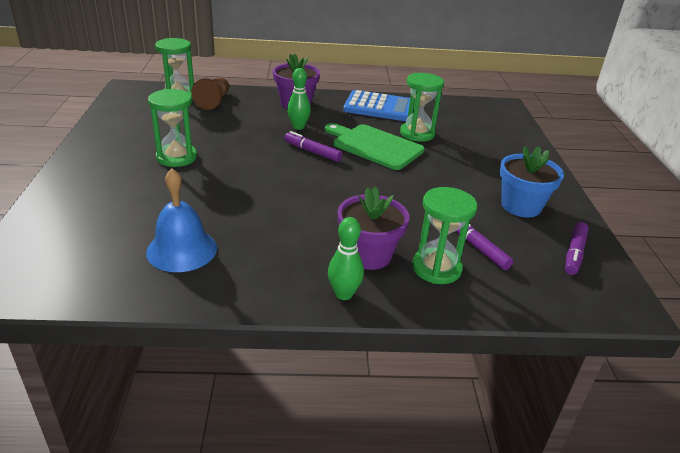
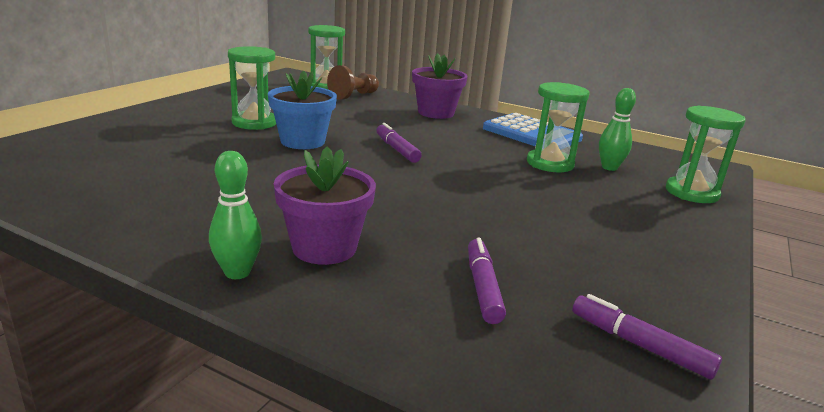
camera: 30 degrees right, 10 degrees down
blue bell [146,169,217,272] -> none
green bowling pin [287,68,311,130] -> green bowling pin moved to [599,88,636,171]
green cutting board [325,123,425,170] -> none
green hourglass [412,187,477,284] -> green hourglass moved to [666,106,746,203]
blue flower pot [500,146,564,218] -> blue flower pot moved to [268,71,337,149]
purple marker [565,222,589,275] -> purple marker turned 75 degrees clockwise [572,294,722,380]

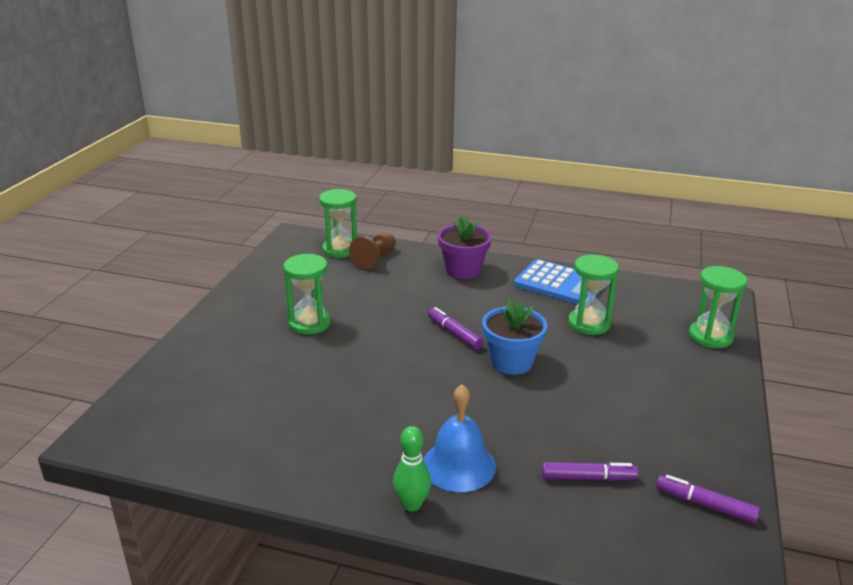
camera: 10 degrees left, 5 degrees up
blue flower pot [268,71,337,149] -> blue flower pot moved to [482,299,547,375]
purple flower pot [274,146,376,265] -> blue bell [423,384,496,492]
purple marker [468,238,506,324] -> purple marker turned 105 degrees clockwise [542,462,638,481]
green bowling pin [599,88,636,171] -> none

